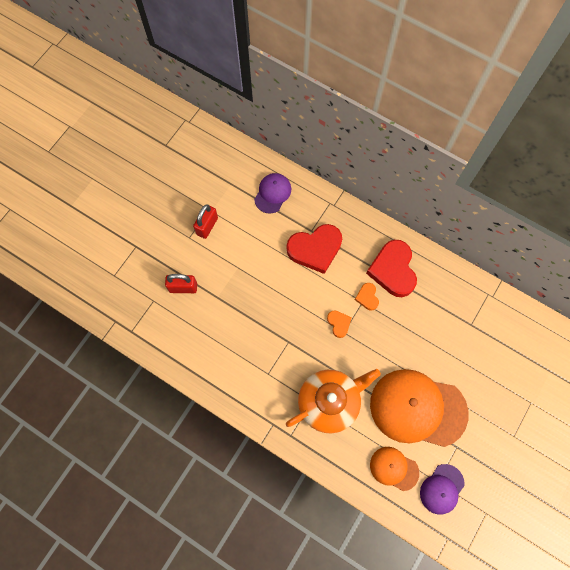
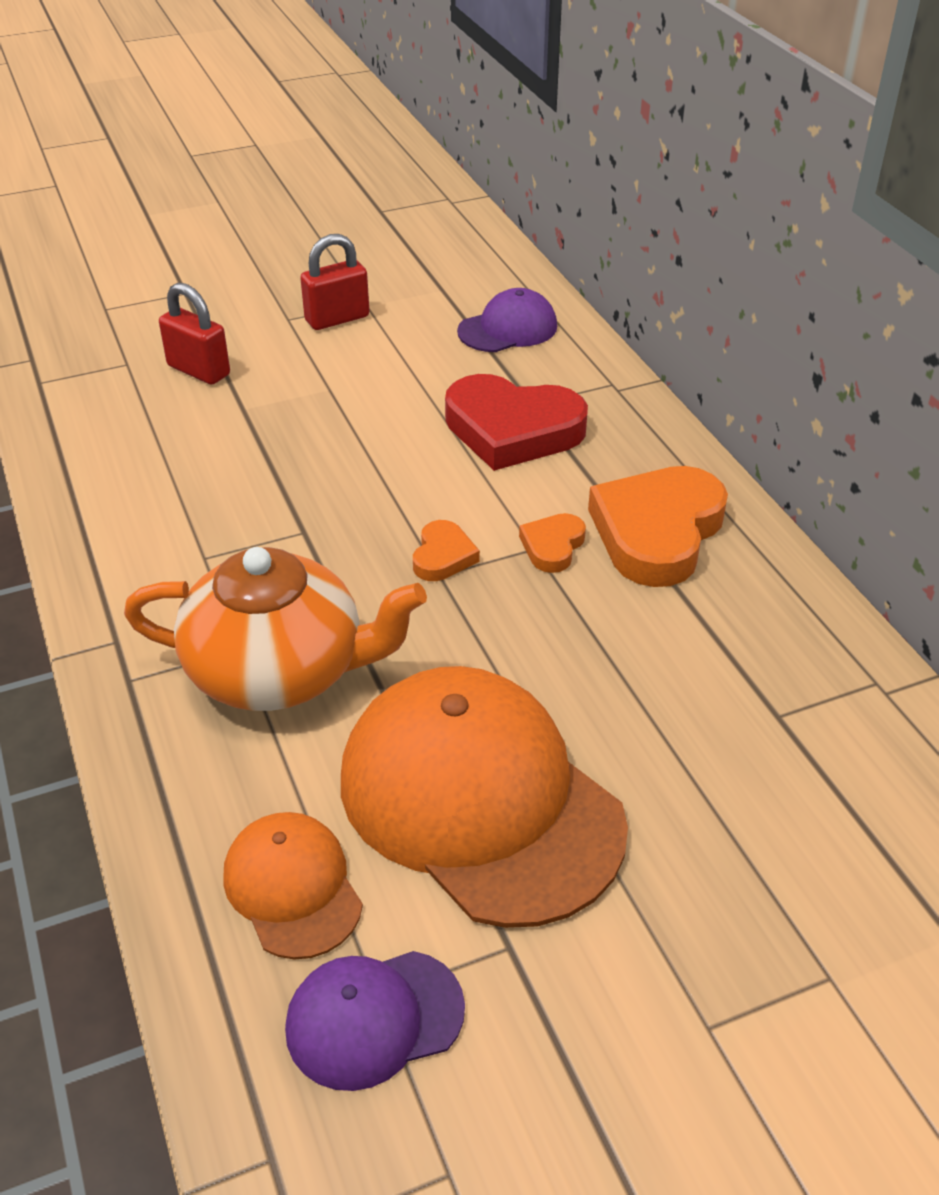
camera: 35 degrees right, 30 degrees down
red heart [366,240,417,297] -> orange heart [588,466,728,587]

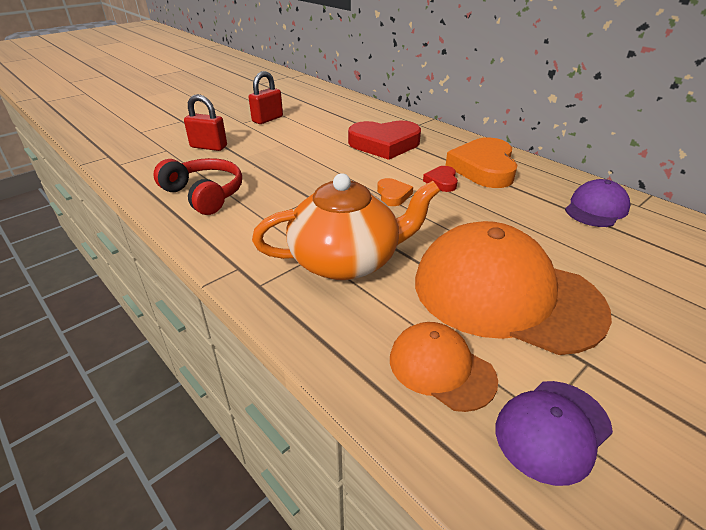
camera: 20 degrees left, 5 degrees down
purple cap [457,288,557,352] -> purple cap moved to [565,179,630,227]
orange heart [519,513,586,573] -> red heart [423,166,458,192]
none -> red headphones [153,158,242,215]

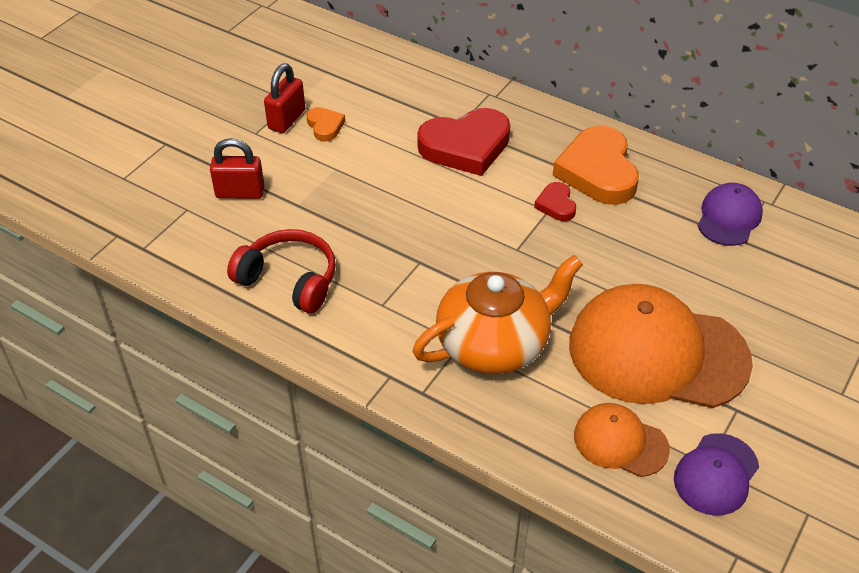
camera: 15 degrees left, 10 degrees up
orange heart [377,178,413,206] -> orange heart moved to [306,107,345,142]

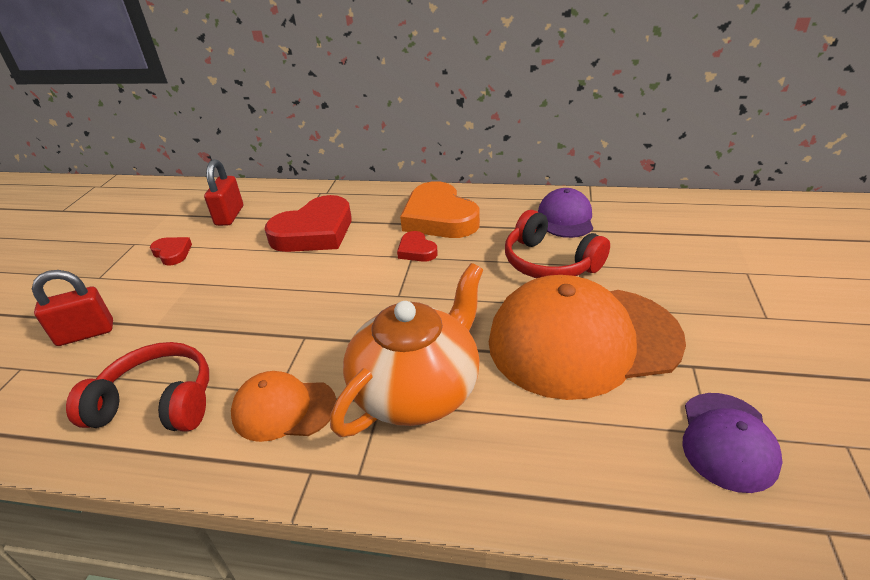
camera: 20 degrees left, 10 degrees down
red padlock [264,63,305,133] -> red padlock moved to [204,159,243,226]
orange heart [306,107,345,142] -> red heart [150,237,192,265]
orange cap [574,403,670,477] -> orange cap moved to [231,371,337,442]
none -> red headphones [505,210,610,278]

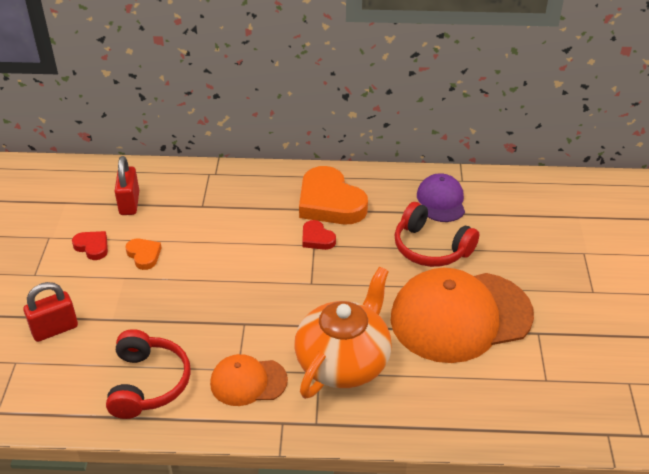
camera: 10 degrees left, 5 degrees up
red headphones [66,342,209,431] -> red headphones turned 90 degrees clockwise [106,329,191,419]
red heart [265,195,352,252] -> none
purple cap [682,393,783,493] -> none
none -> orange heart [125,239,162,270]

